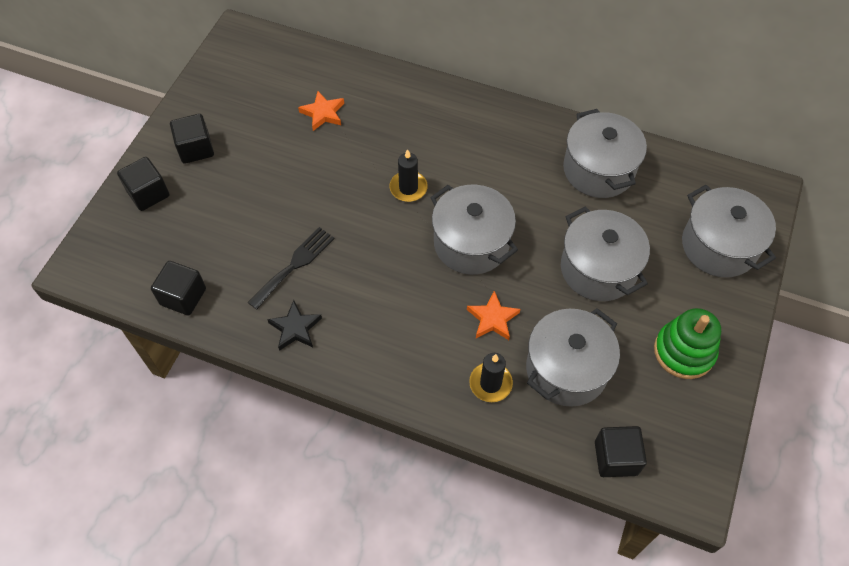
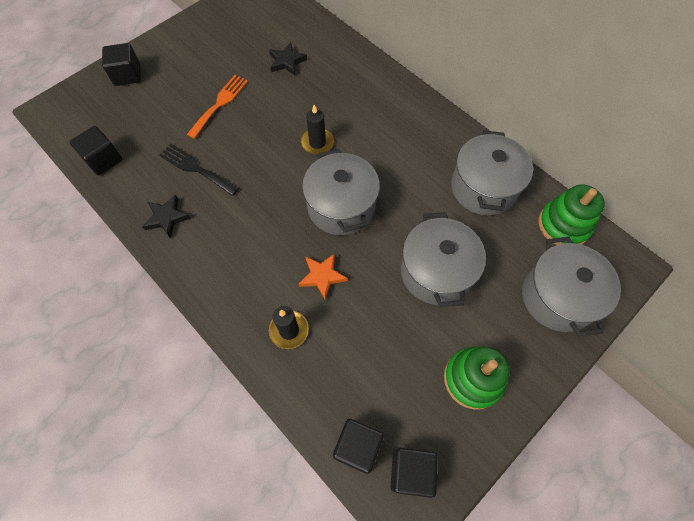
camera: 25 degrees right, 5 degrees up
black cube [170,114,214,164] -> black cube moved to [391,447,438,498]
black fork [248,227,335,309] -> black fork turned 120 degrees counterclockwise [159,144,239,196]
orange star [298,91,344,131] -> black star [269,42,307,75]
grey pot [526,308,620,407] -> none
none -> orange fork [187,75,248,139]
none -> green stacking toy [539,185,605,245]

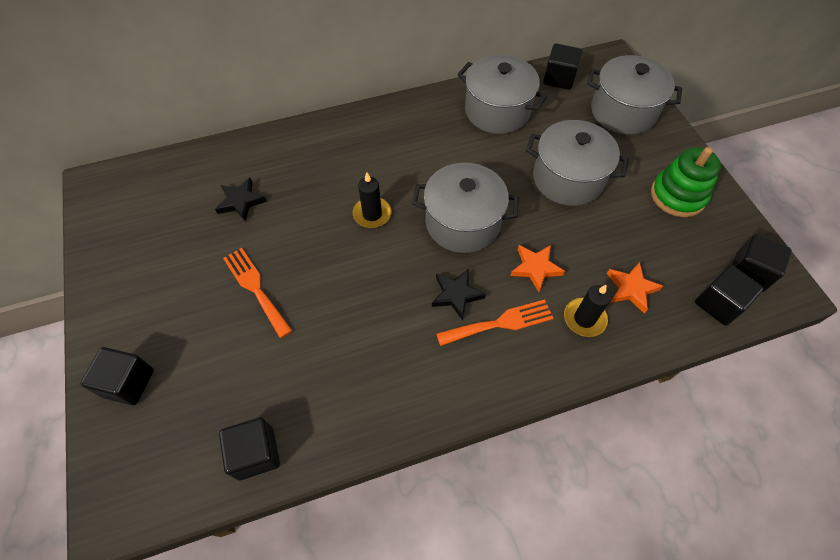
camera: 65 degrees left, 5 degrees down
black star [142,195,191,238] -> black star moved to [432,269,486,320]
black fork [159,144,239,196] -> none
green stacking toy [539,185,605,245] -> black cube [543,43,583,90]
none -> orange fork [436,299,554,346]
none -> orange star [607,262,663,313]

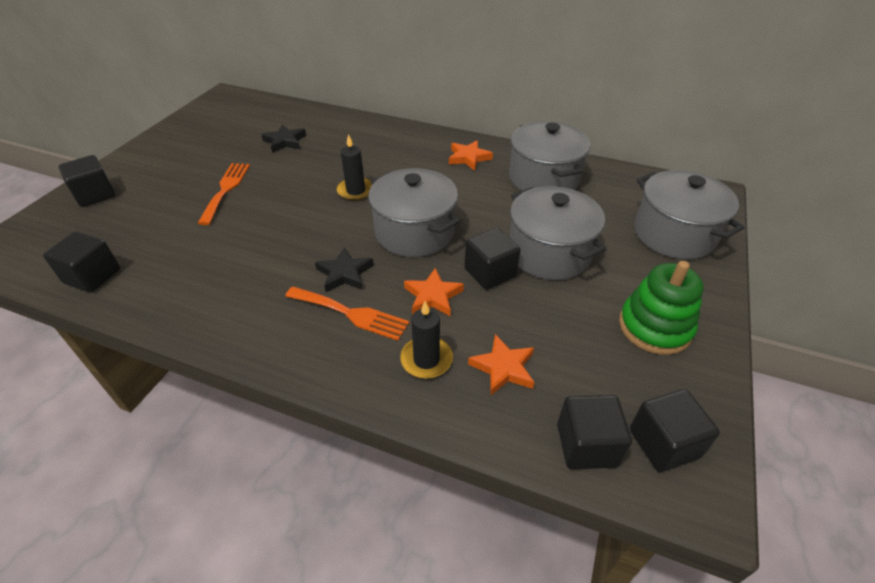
camera: 40 degrees right, 15 degrees down
black cube [543,43,583,90] -> black cube moved to [464,228,521,290]
none -> orange star [449,140,493,171]

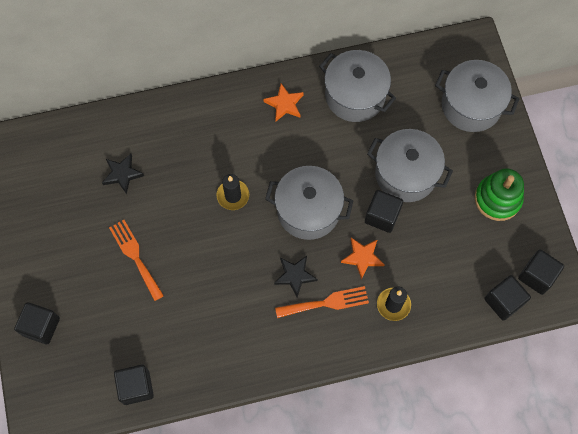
camera: 35 degrees left, 25 degrees up
orange star [468,334,534,395] -> none

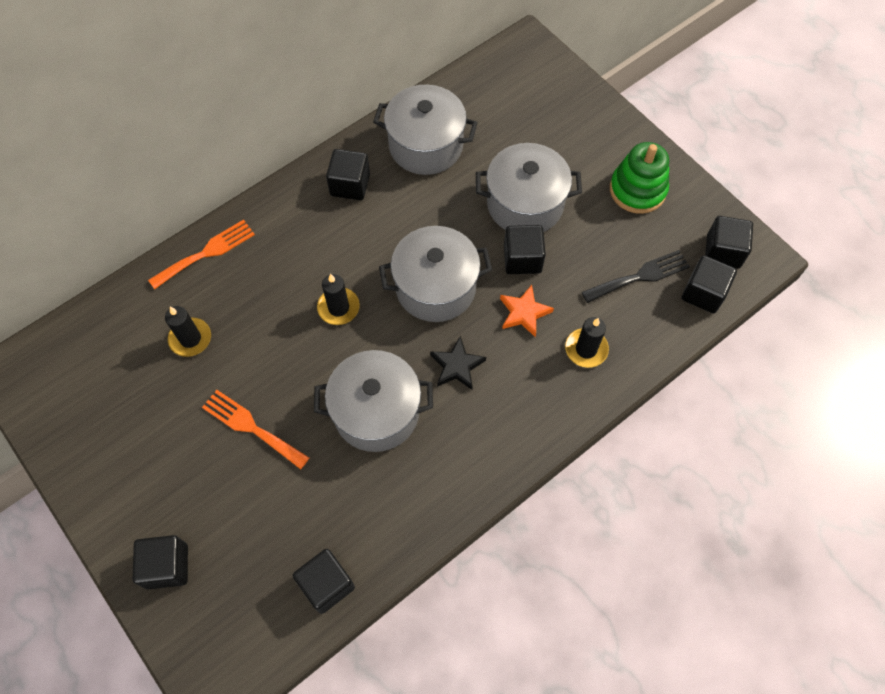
camera: 25 degrees left, 5 degrees down
black star [102,154,144,194] -> black candle [165,306,211,357]
orange star [264,83,304,121] -> black cube [326,149,370,200]
orange fork [275,286,369,318] -> orange fork moved to [148,219,255,289]
grey pot [435,60,519,132] -> grey pot moved to [314,350,433,452]
none -> black fork [582,250,690,303]

